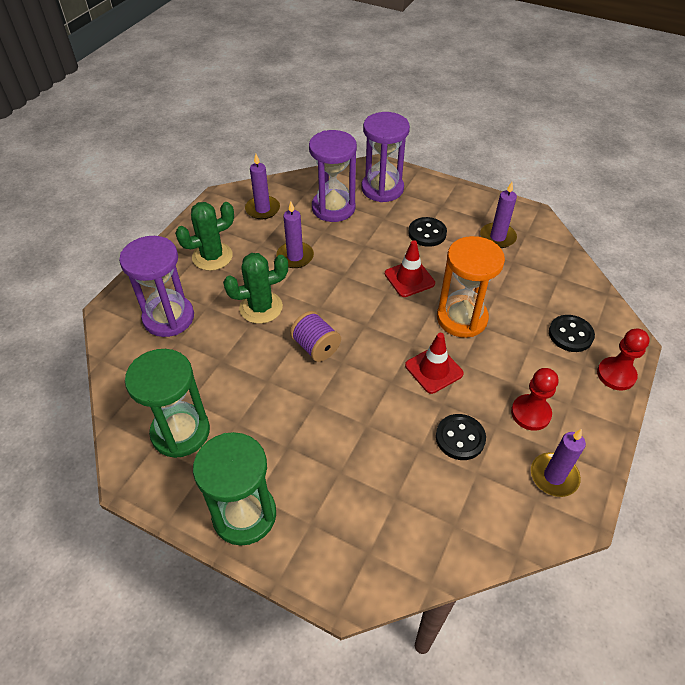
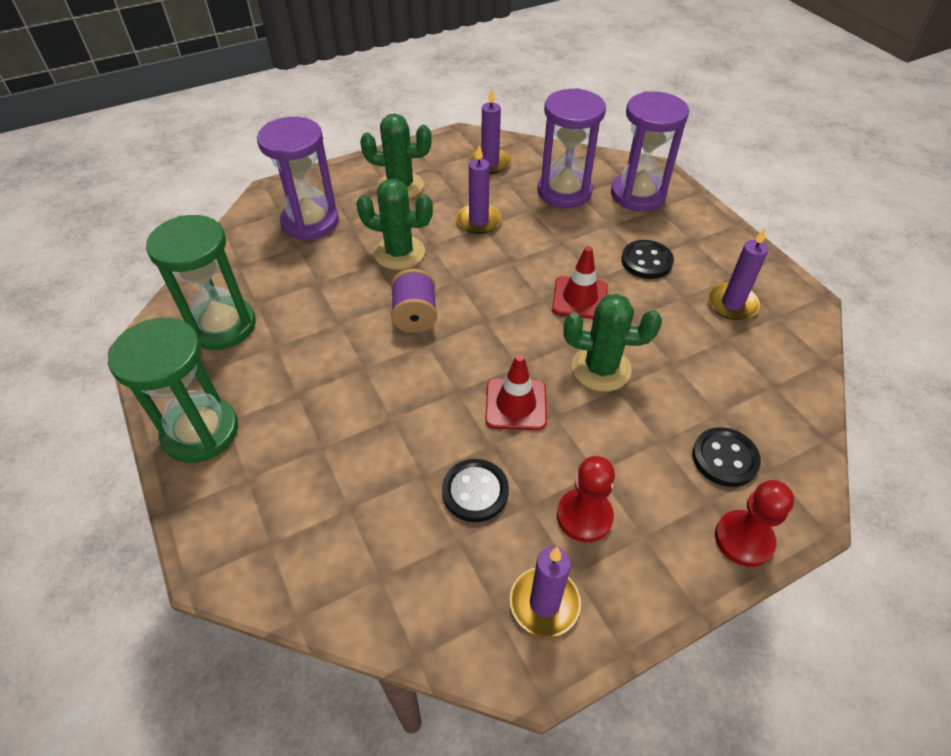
camera: 35 degrees right, 0 degrees up
orange hourglass [437,236,505,338] -> green cactus [563,294,662,392]

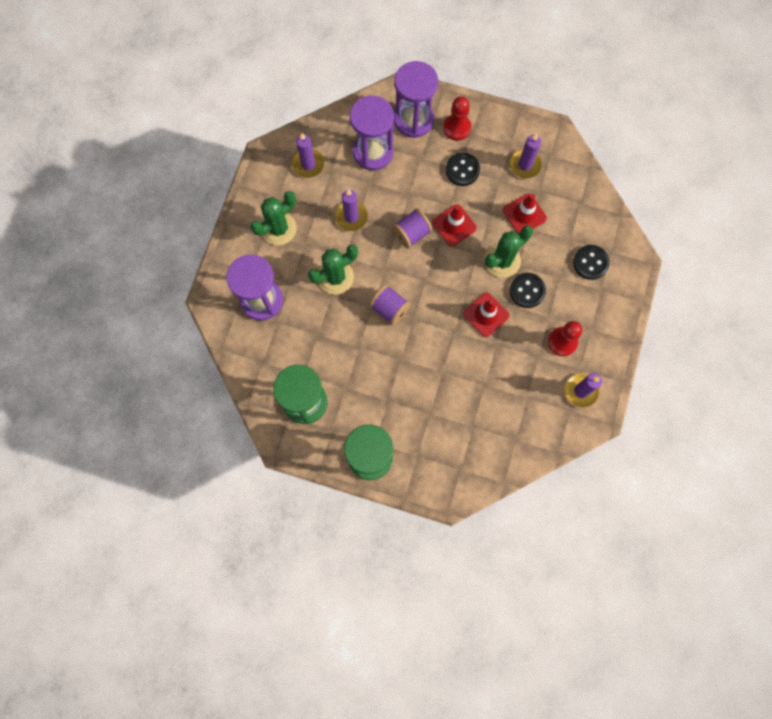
camera: 45 degrees left, 25 degrees up
black button [442,459,509,522] -> black button moved to [510,273,546,308]
red pawn [715,480,794,567] -> red pawn moved to [443,96,471,141]
none -> purple spool [392,208,433,249]
none -> red traffic cone [503,194,547,234]

